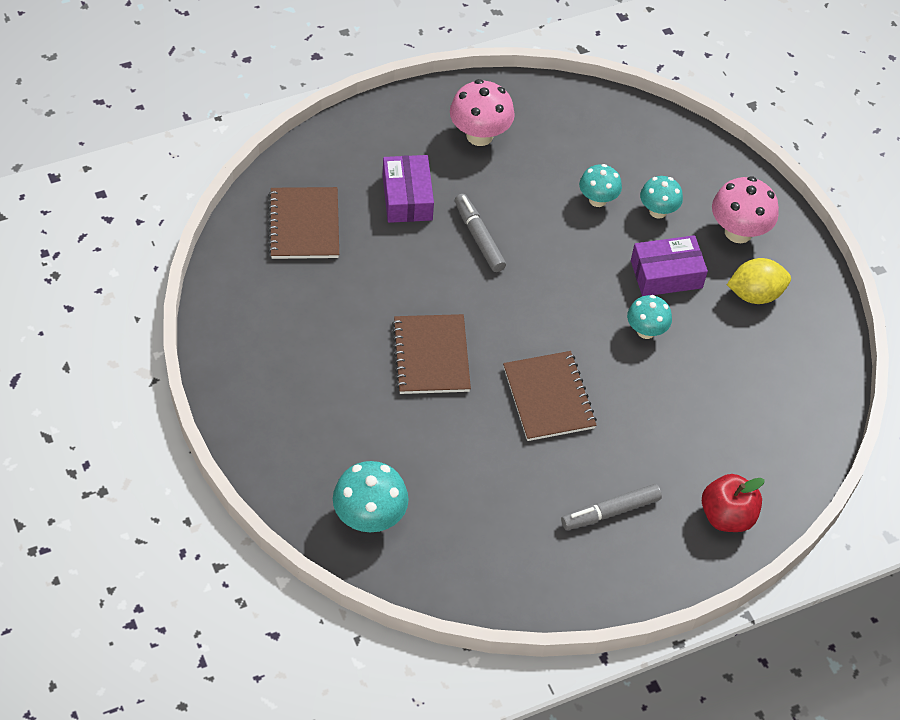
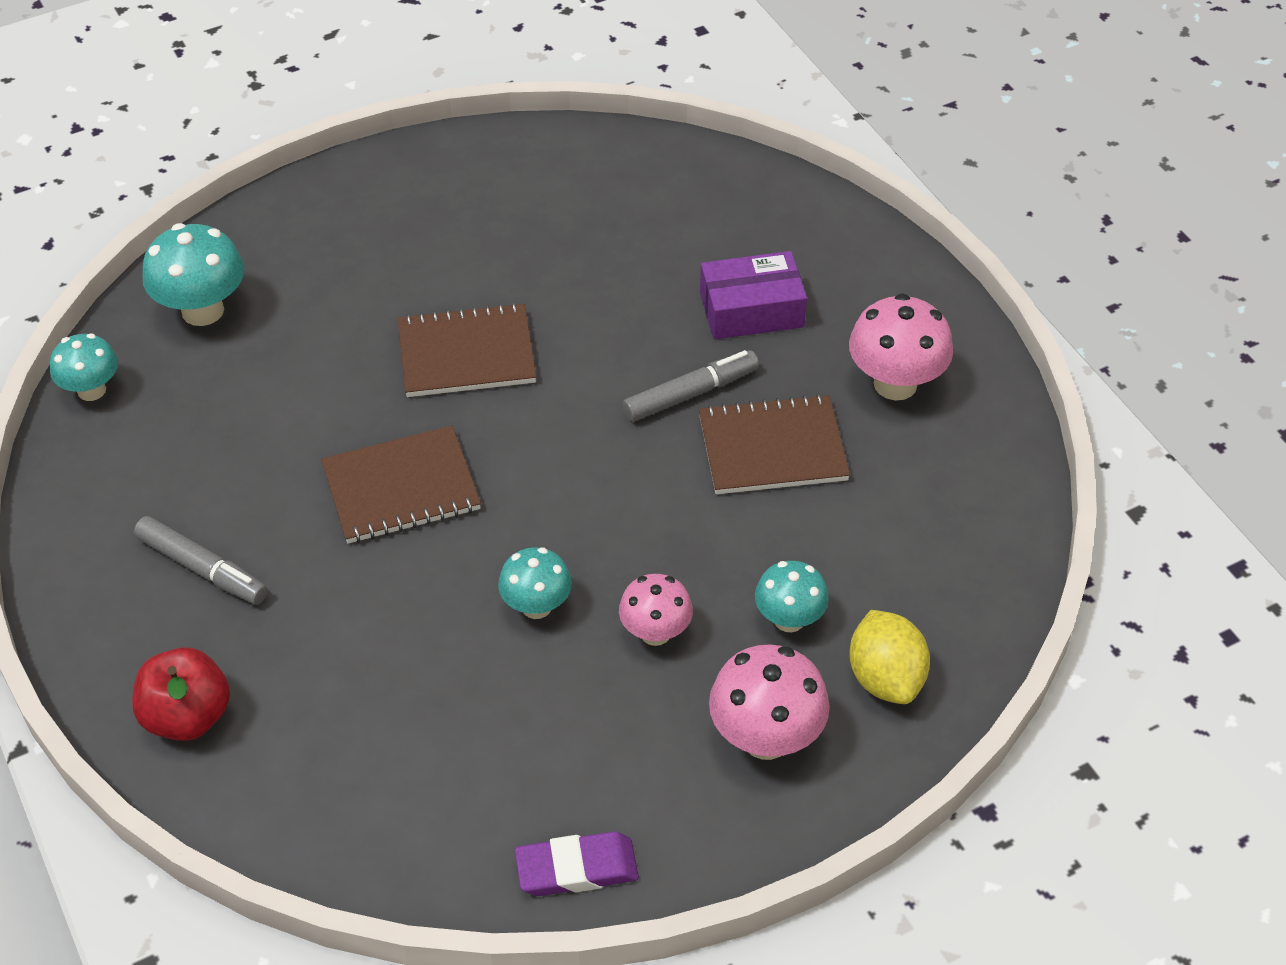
camera: 90 degrees right, 5 degrees down
brown notebook [268,187,339,259] -> brown notebook moved to [699,394,850,494]
grey marker [561,484,662,530] -> grey marker turned 150 degrees clockwise [134,516,268,605]
turquoise mushroom [579,164,622,207] -> turquoise mushroom moved to [50,333,118,401]
purple box [631,235,708,296] -> pink mushroom [619,574,693,646]
yellow lemon [727,258,791,304] -> yellow lemon moved to [849,610,930,704]
none -> purple eraser [515,831,639,896]

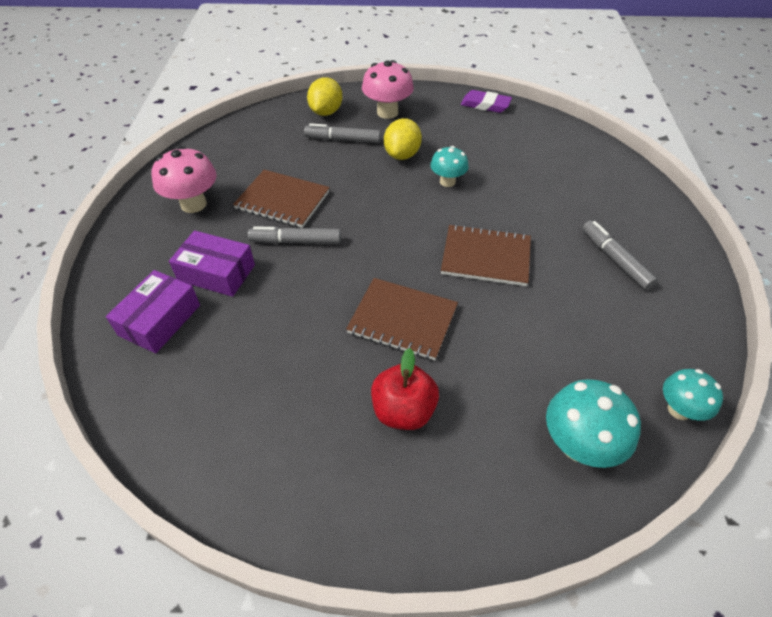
camera: 150 degrees left, 0 degrees up
red apple [132,647,230,741] -> red apple moved to [371,348,439,430]
pink mushroom [619,574,693,646] -> yellow lemon [384,118,422,160]
turquoise mushroom [755,561,829,632] -> grey marker [304,123,381,143]
none -> purple box [106,270,200,353]

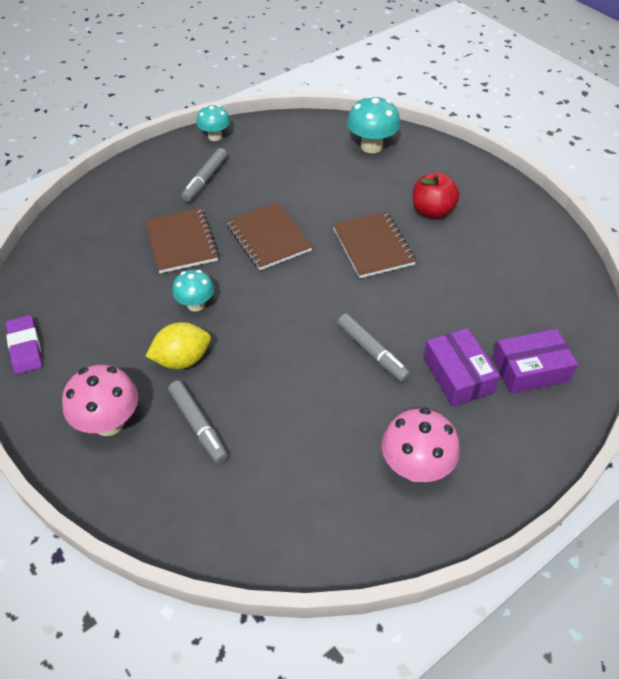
camera: 130 degrees left, 0 degrees up
brown notebook [233,170,330,228] -> brown notebook moved to [145,208,219,273]
yellow lemon [307,77,342,116] -> none
turquoise mushroom [663,369,723,421] -> turquoise mushroom moved to [196,105,230,141]

